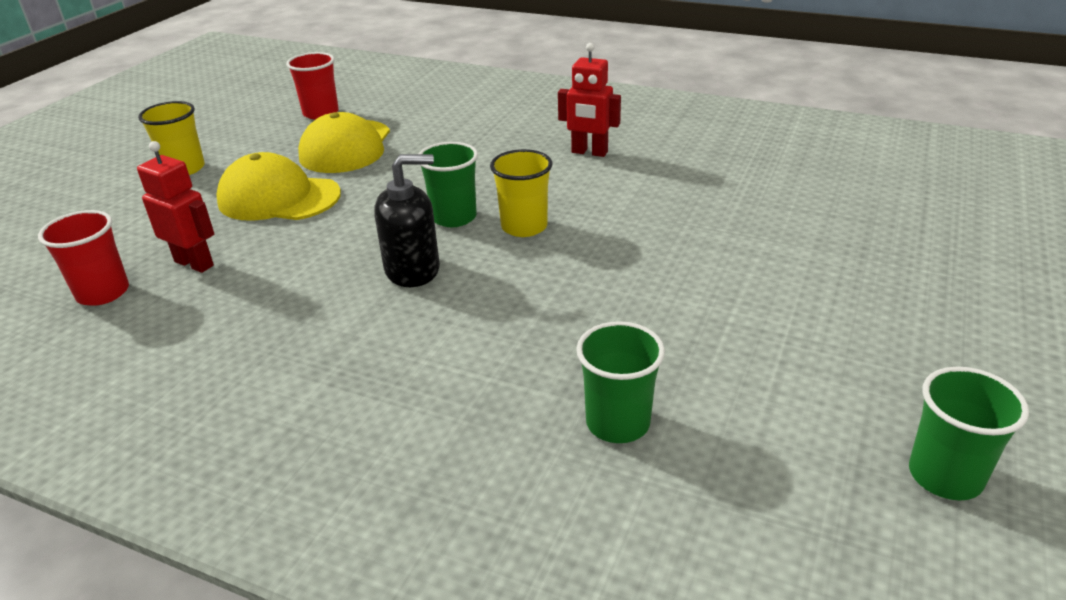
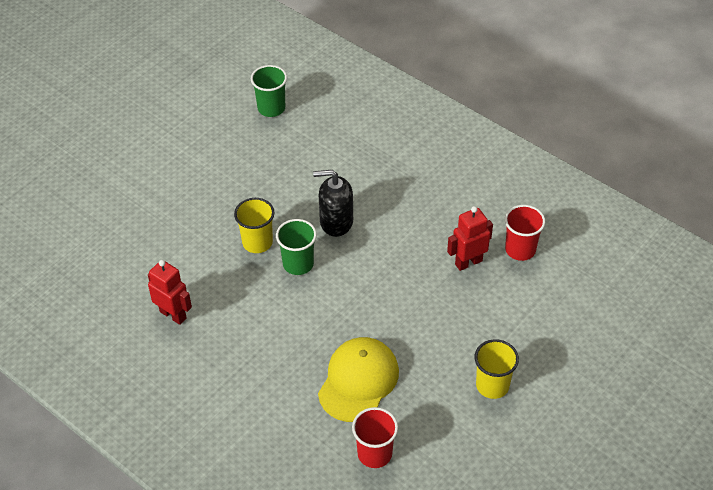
camera: 165 degrees left, 15 degrees up
red robot [137,141,214,273] -> red robot turned 105 degrees clockwise [447,206,493,271]
yellow cap [216,152,341,221] -> none
green cup [909,367,1029,500] -> none

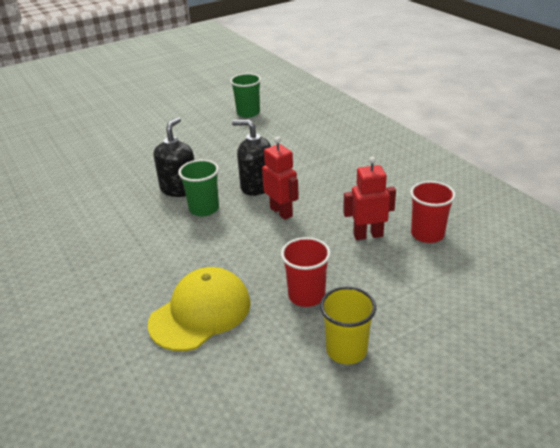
camera: 20 degrees right, 15 degrees down
red robot [148,260,192,325] -> red robot moved to [262,137,299,220]
yellow cup [234,198,275,253] -> black soap dispenser [154,117,194,197]
red cup [352,407,398,468] -> red cup moved to [281,237,331,307]

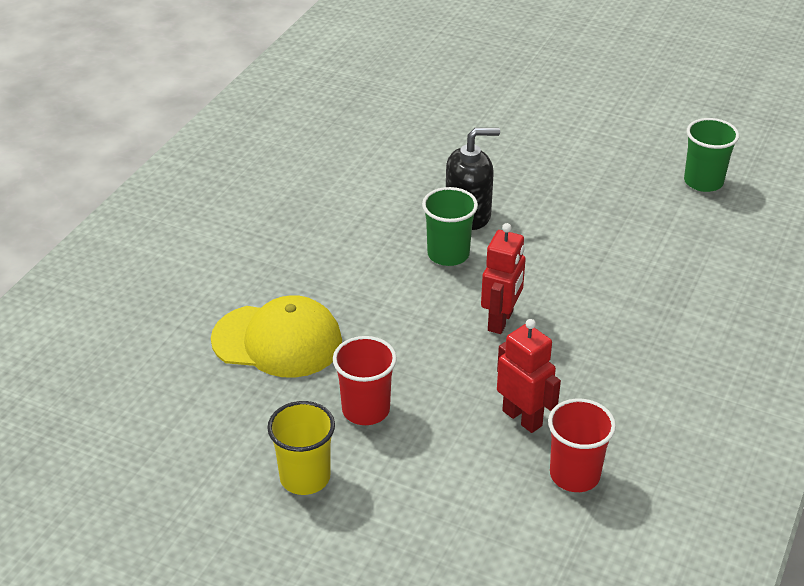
camera: 55 degrees right, 5 degrees up
black soap dispenser [232,119,271,196] -> none

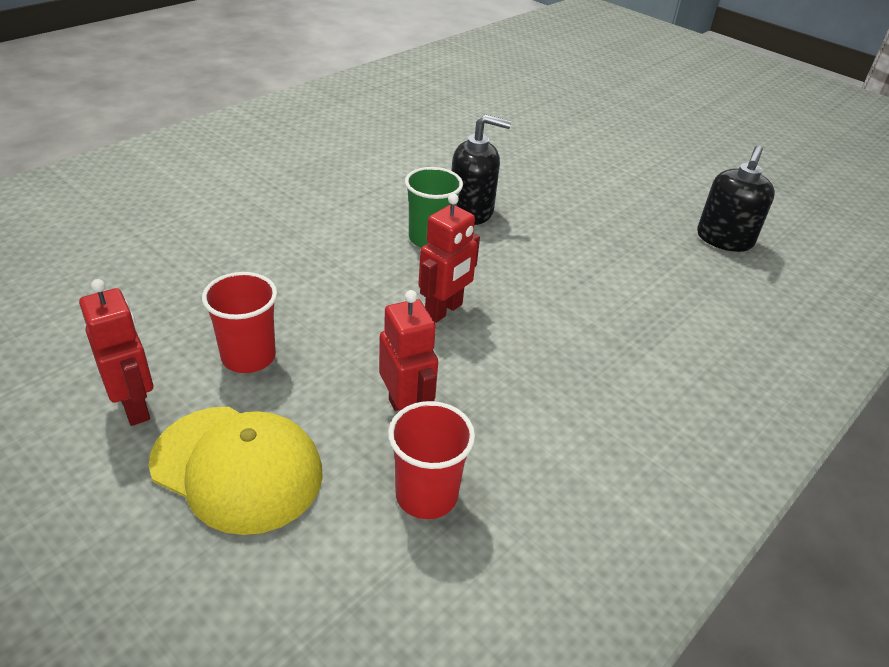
camera: 15 degrees right, 0 degrees up
yellow cap [211,295,342,378] -> yellow cap moved to [149,407,323,535]
yellow cup [267,401,335,495] -> red robot [79,279,153,426]
green cup [684,118,739,192] -> black soap dispenser [697,146,775,252]

